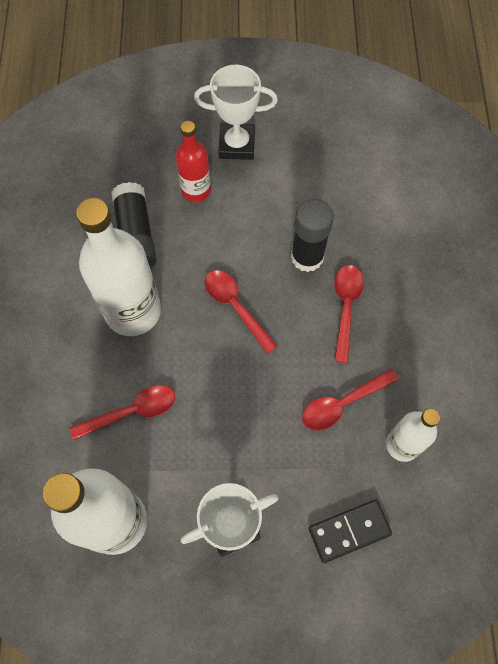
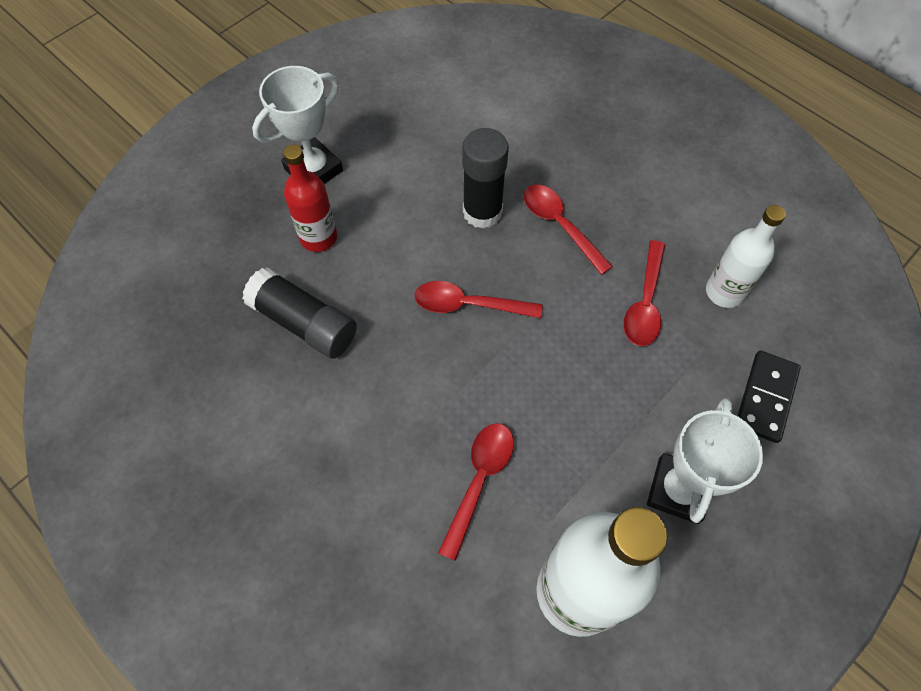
camera: 45 degrees left, 5 degrees down
white bottle [76,198,161,336] -> none

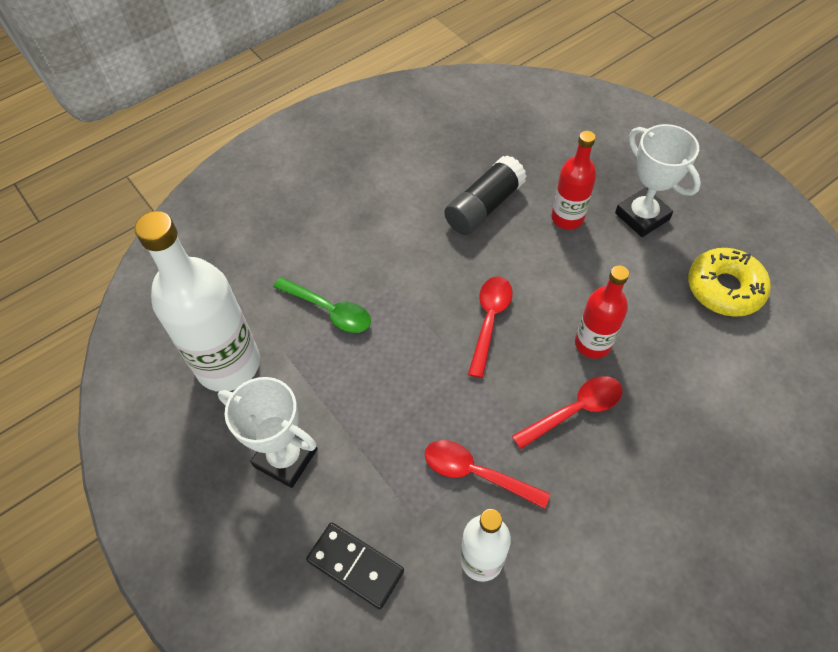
camera: 100 degrees right, 5 degrees down
red spoon [438,423,514,561] -> green spoon [273,277,371,333]
black glue stick [462,128,509,229] -> red bottle [575,265,629,359]
none -> yellow donut [688,248,771,317]

